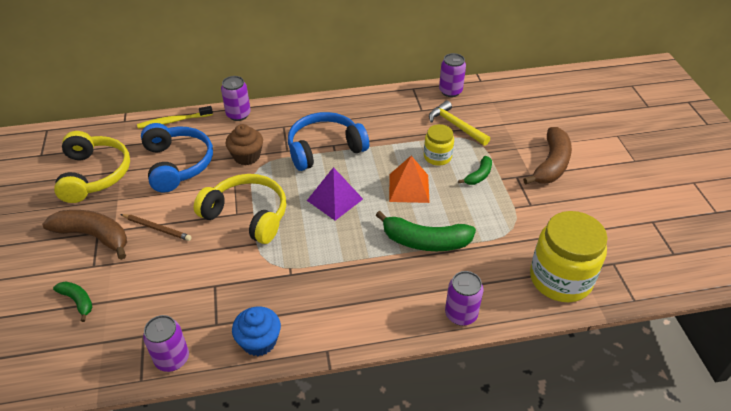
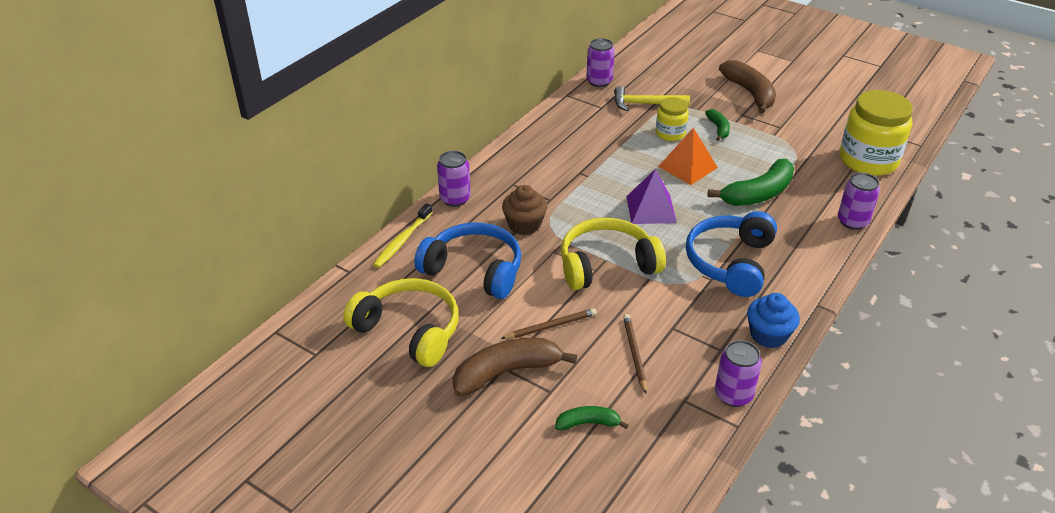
camera: 45 degrees left, 5 degrees down
blue headphones [288,112,369,171] -> blue headphones moved to [686,211,777,297]
none -> brown pencil [623,314,647,394]

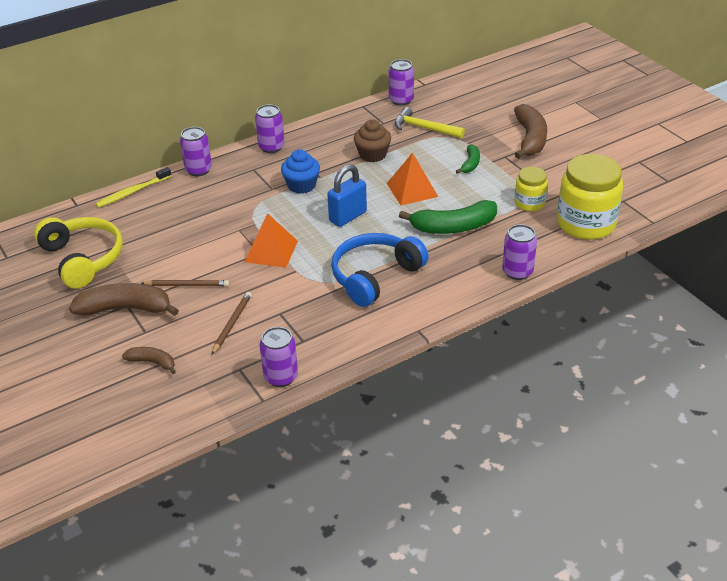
camera: 25 degrees right, 0 degrees up
blue headphones [414,222,521,299] -> none
brown cupcake [502,185,547,235] -> brown cupcake moved to [354,119,391,162]
green banana [555,406,628,430] -> brown banana [122,347,176,374]
yellow headphones [561,218,666,290] -> orange pyramid [245,213,298,268]
purple pyramid [626,169,677,224] -> blue padlock [327,164,367,227]
yellow jar [655,97,689,141] -> yellow jar moved to [514,167,548,211]
blue cupcake [747,293,800,348] -> blue cupcake moved to [281,149,320,194]
none -> purple can [255,105,285,153]

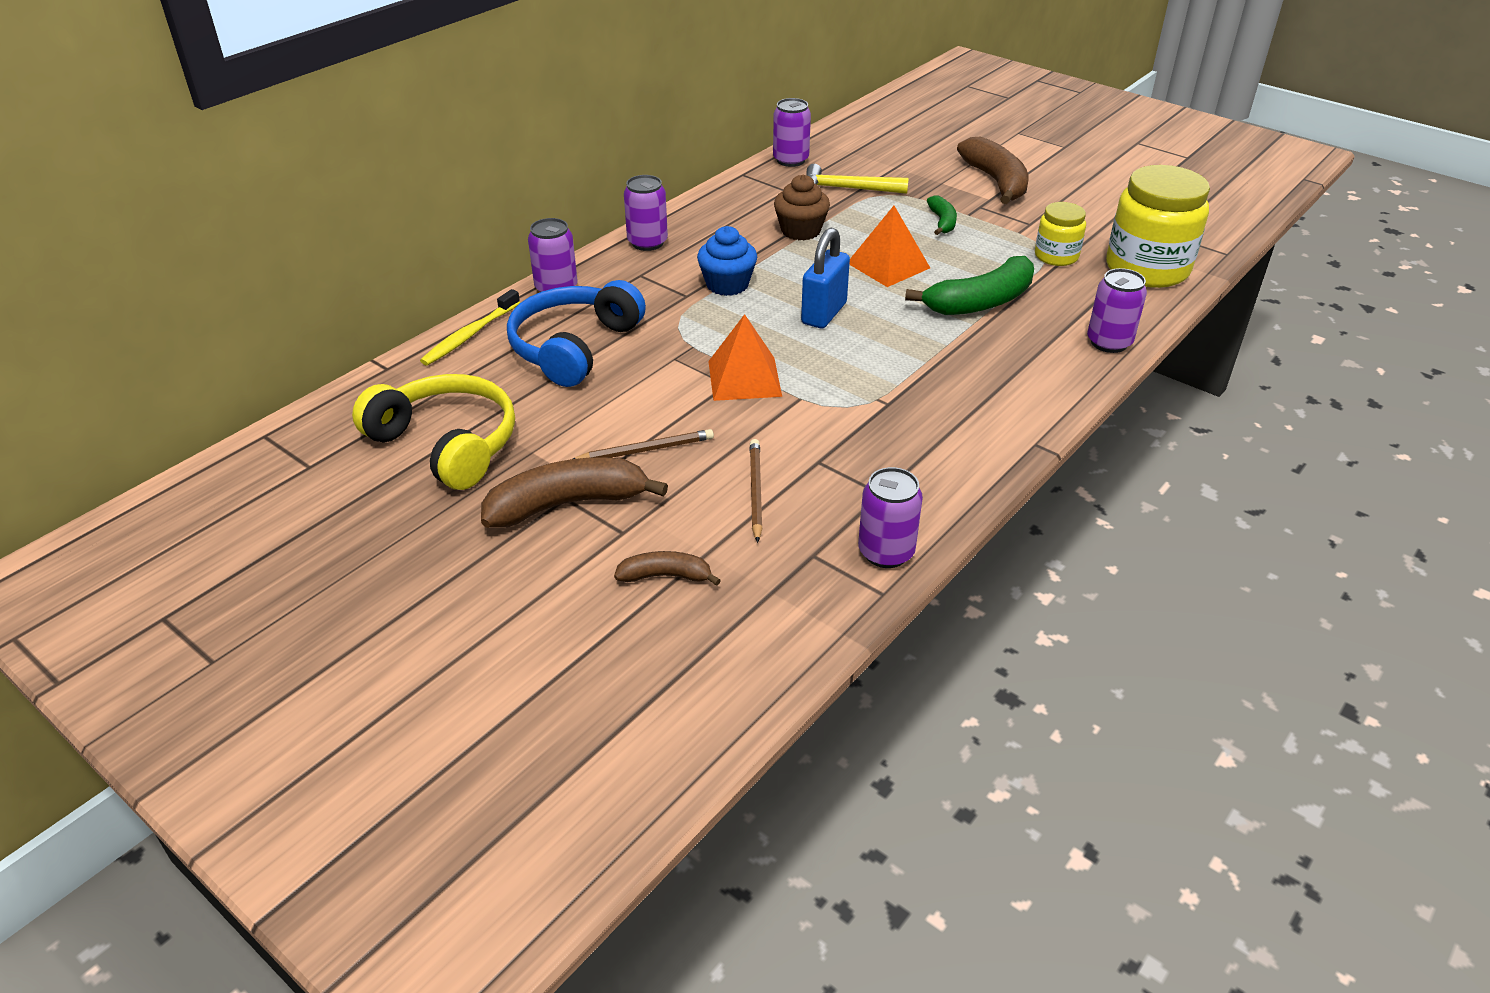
camera: 20 degrees left, 0 degrees up
blue headphones [331,233,429,307] -> blue headphones moved to [507,280,646,387]

